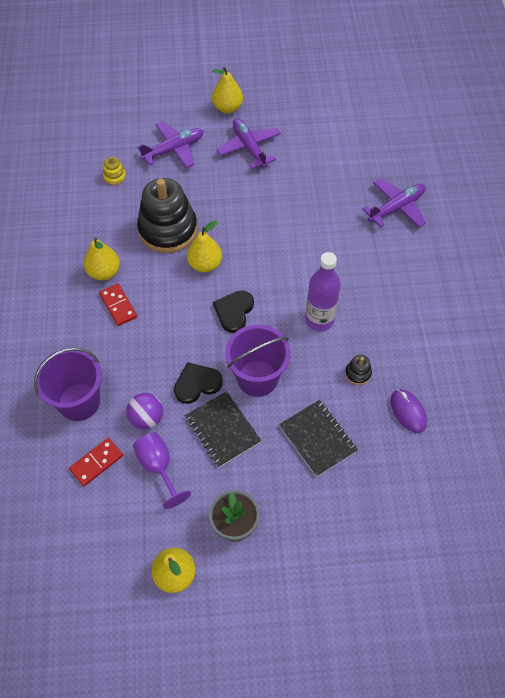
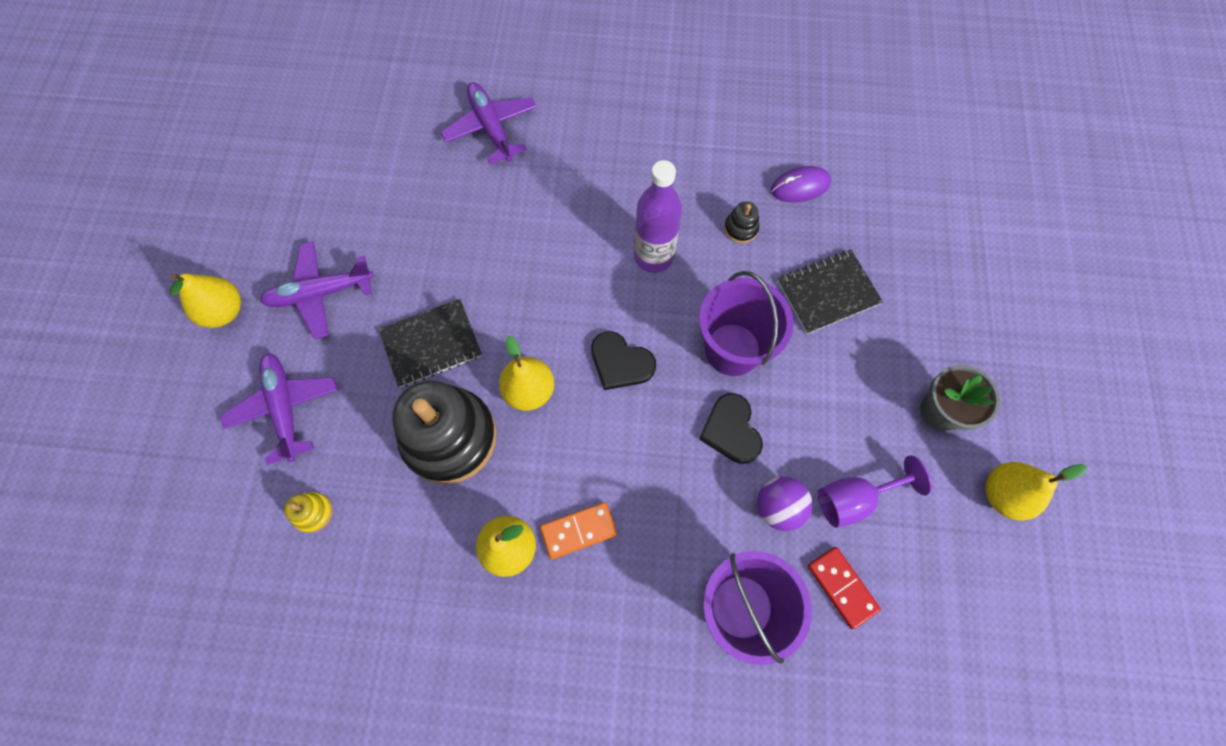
camera: 80 degrees left, 10 degrees up
red domino [99,283,137,326] -> orange domino [540,502,617,559]
black notebook [185,391,261,467] -> black notebook moved to [379,299,482,388]

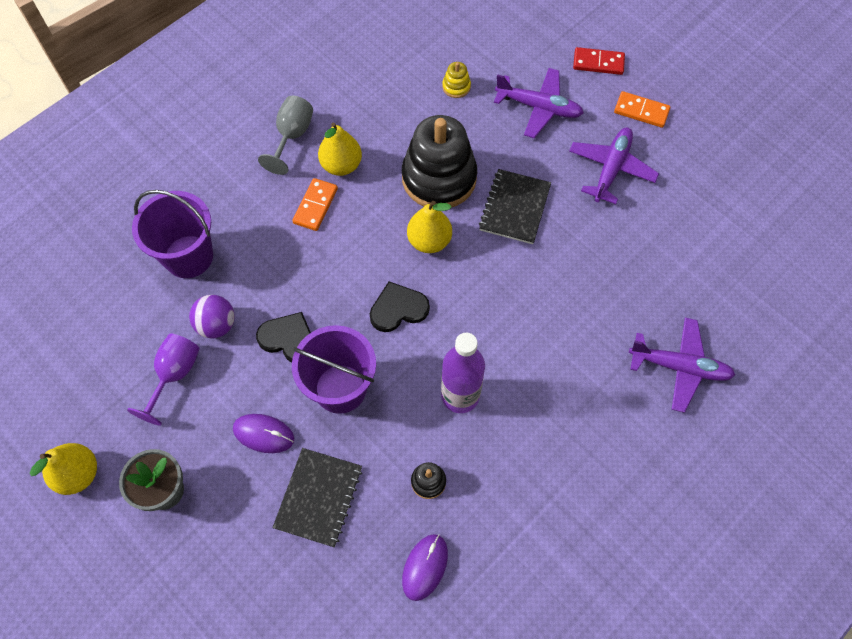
camera: 130 degrees right, 5 degrees down
yellow pear [169,273,241,328] -> orange domino [614,91,670,128]
red domino [808,547,881,629] -> red domino moved to [573,47,625,75]
none -> purple mouse [233,414,294,453]
none -> grey goblet [258,96,313,175]

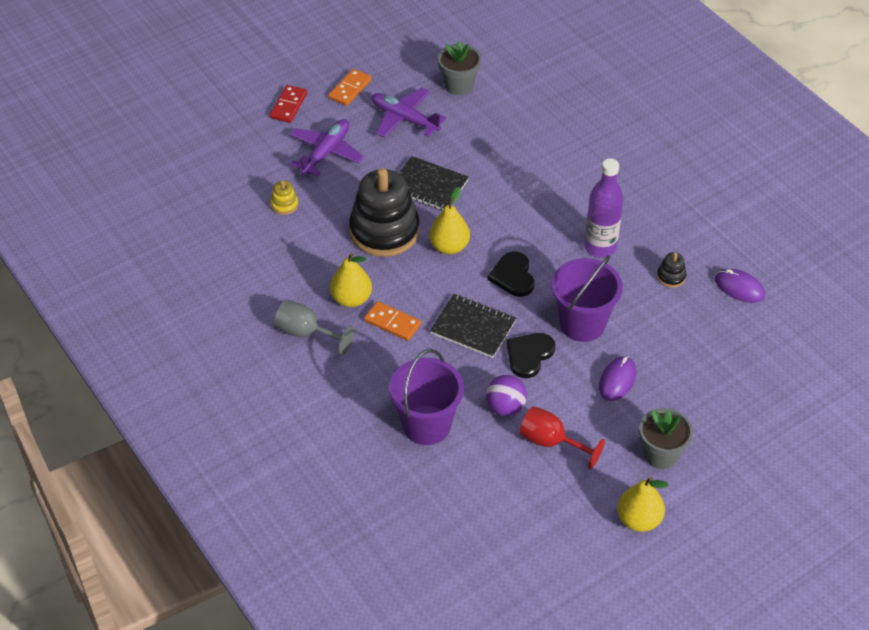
camera: 80 degrees left, 15 degrees down
purple goblet [127,334,199,426] -> red goblet [519,406,605,470]
black notebook [272,448,362,547] -> black notebook moved to [430,294,516,358]
purple plane [629,317,735,413] -> none
none -> grey flower pot [438,41,481,95]

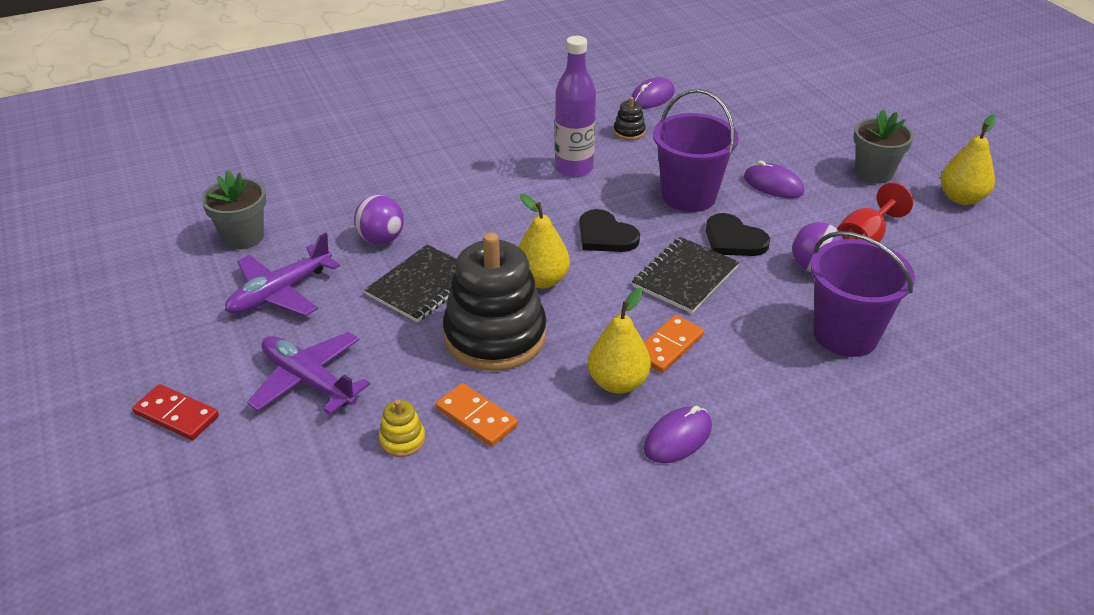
camera: 80 degrees left, 10 degrees down
grey goblet [274,300,355,355] -> purple mouse [644,406,712,463]
orange domino [328,69,372,106] -> orange domino moved to [436,383,518,447]
black heart [487,252,534,297] -> black heart turned 45 degrees clockwise [579,209,640,252]
none -> purple ball [354,195,404,244]

